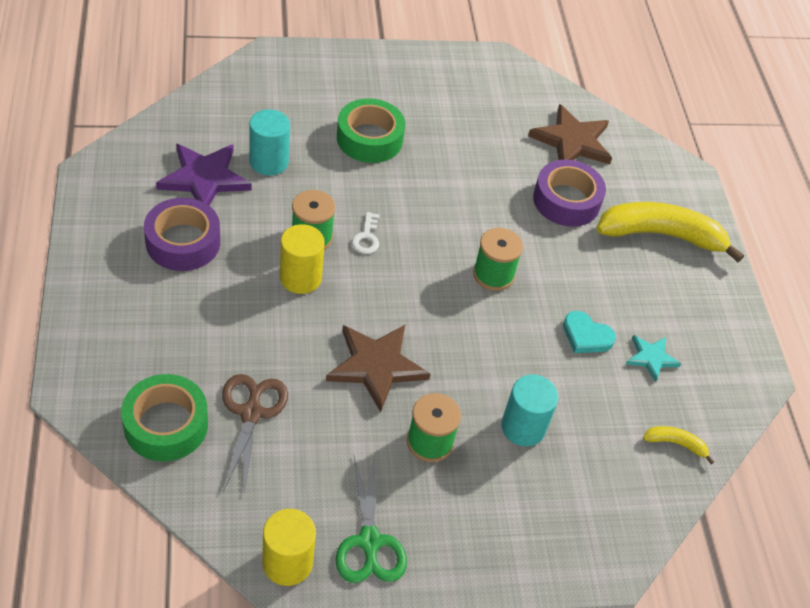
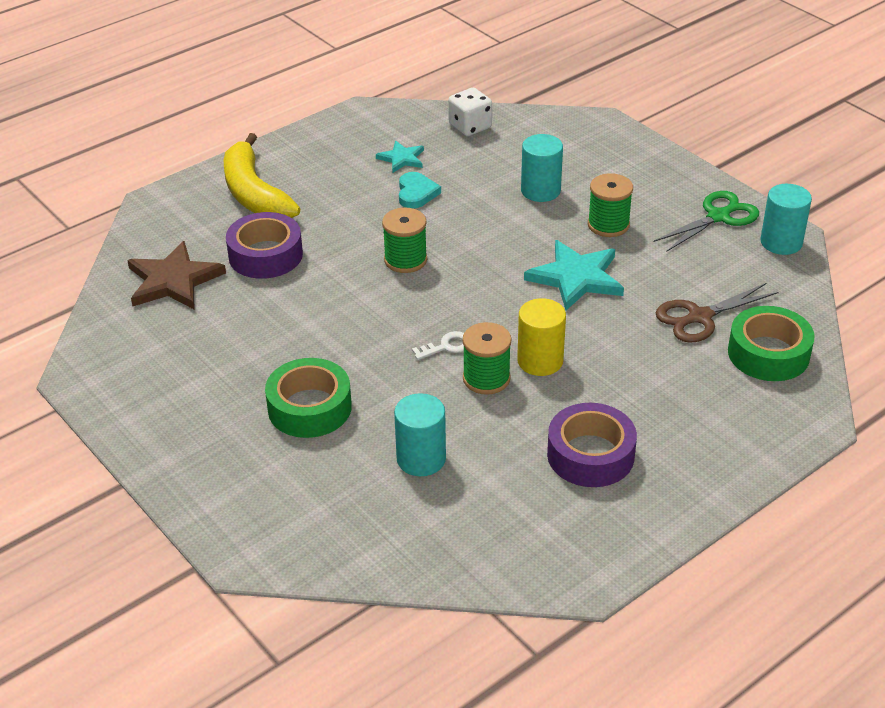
camera: 115 degrees left, 10 degrees down
purple star [156,144,251,205] -> none
yellow cylinder [262,509,316,586] -> turquoise cylinder [760,184,812,255]
brown star [326,325,431,412] -> turquoise star [524,240,624,310]
yellow banana [643,426,714,464] -> white dice [448,88,492,136]

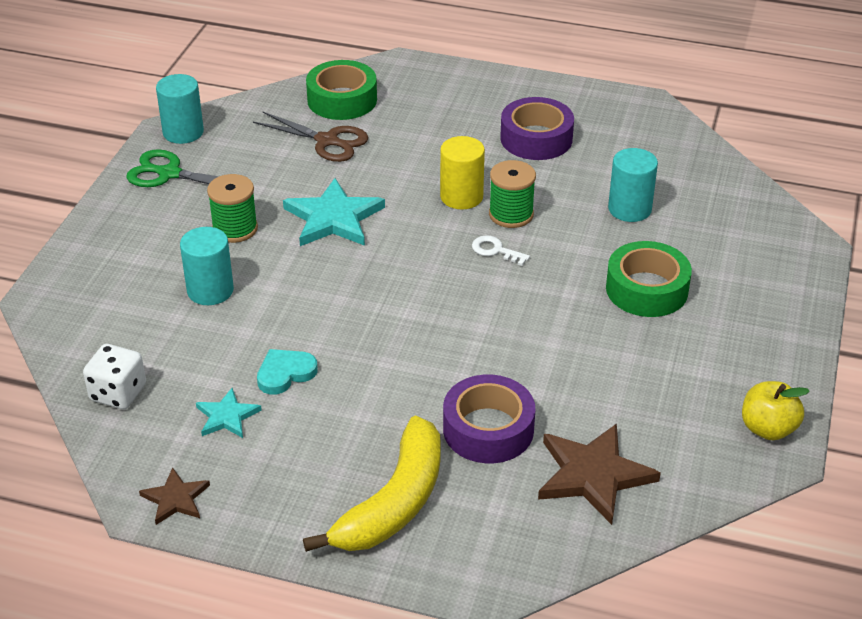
camera: 125 degrees left, 0 degrees up
green spool [382,208,427,273] -> none
none -> brown star [139,467,210,525]
none -> yellow apple [742,381,810,440]

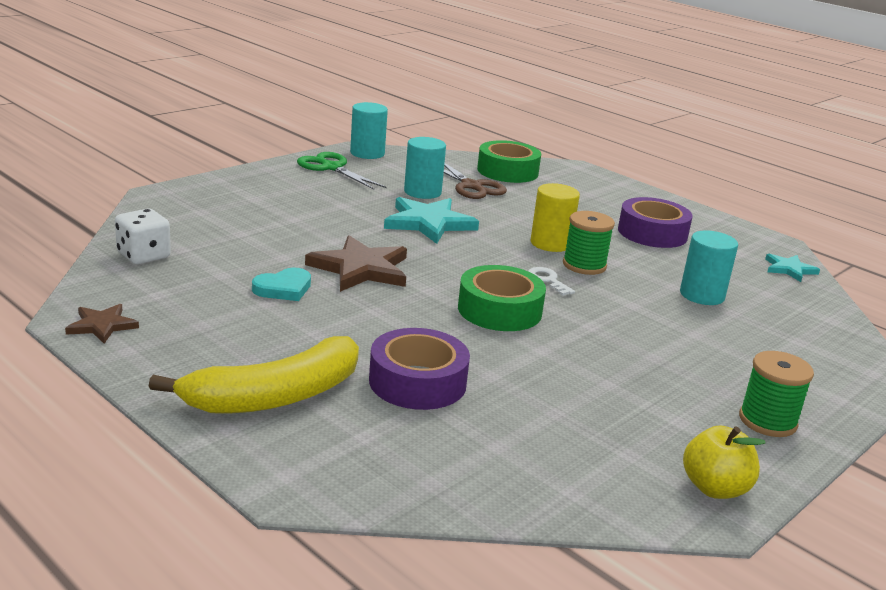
camera: 25 degrees right, 15 degrees down
turquoise cylinder [180,227,234,305] -> turquoise cylinder moved to [404,137,446,199]
turquoise star [196,388,262,438] -> turquoise star moved to [765,253,820,282]
green spool [207,174,258,243] -> green spool moved to [739,351,814,437]
turquoise heart [257,349,318,395] -> turquoise heart turned 150 degrees clockwise [252,267,311,301]
brown star [538,423,661,525] -> brown star moved to [305,235,407,292]
green tape [606,241,692,317] -> green tape moved to [458,265,546,331]

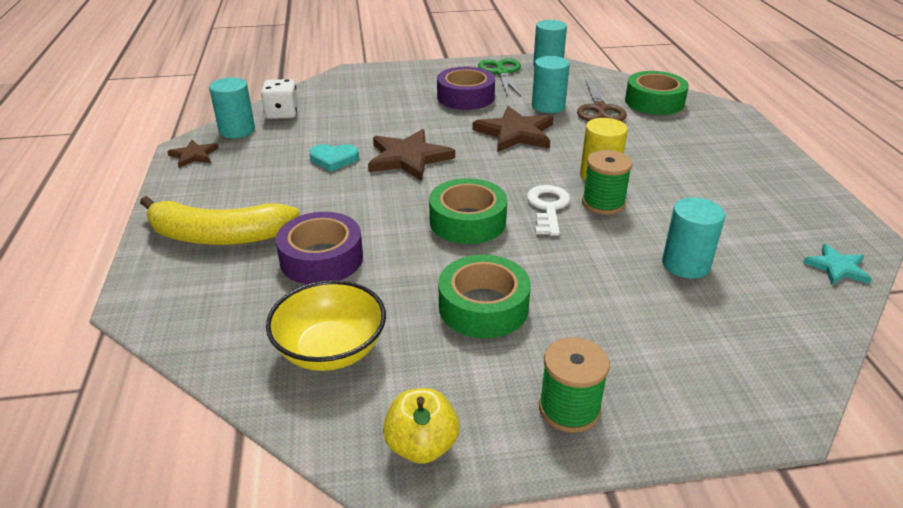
camera: 40 degrees right, 10 degrees up
turquoise star [384,197,479,244] -> brown star [472,106,554,152]
white key [528,267,575,296] -> white key [527,185,570,236], size x1.53
purple tape [618,197,693,248] -> purple tape moved to [437,67,495,110]
none -> turquoise cylinder [209,77,255,138]
none -> yellow bowl [266,280,386,371]
none -> green tape [438,255,531,338]

